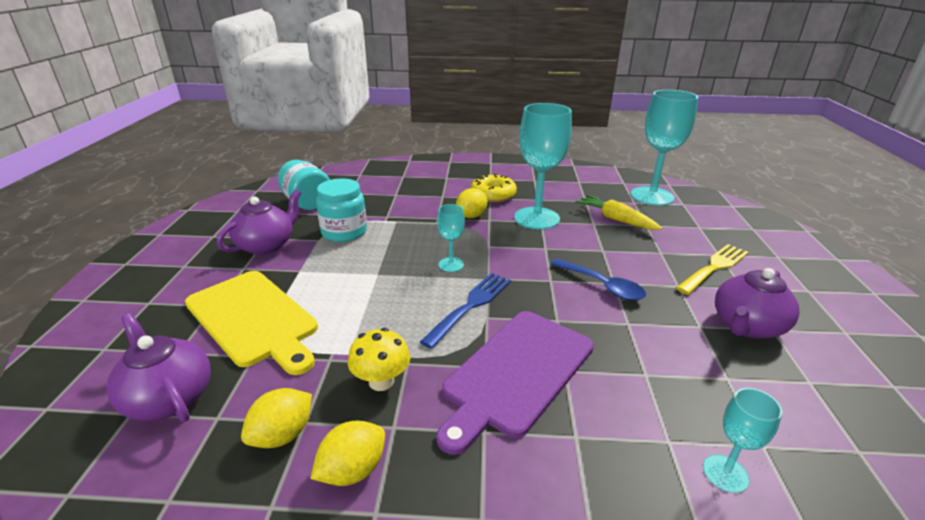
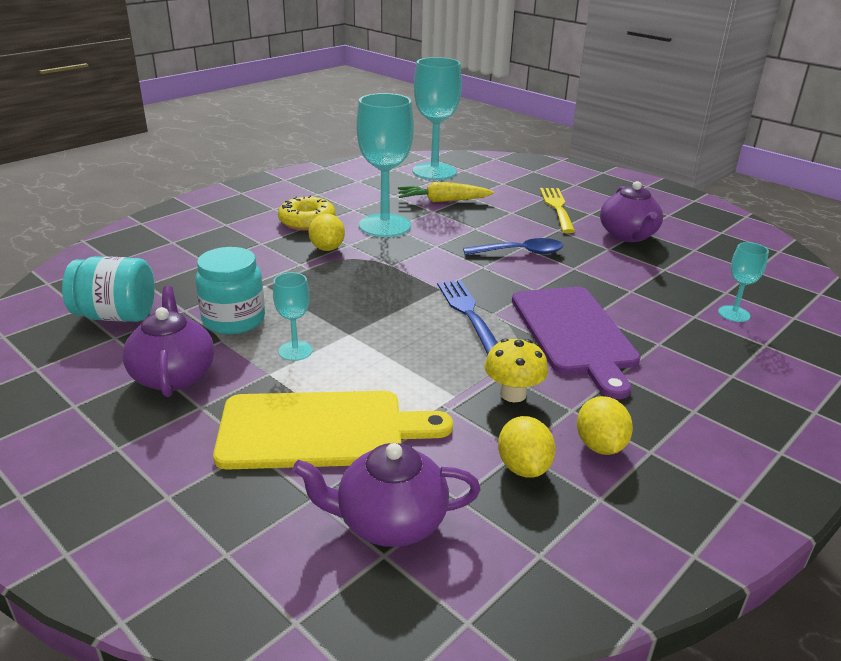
camera: 50 degrees left, 0 degrees up
turquoise goblet [437,204,465,272] -> turquoise goblet moved to [273,272,313,361]

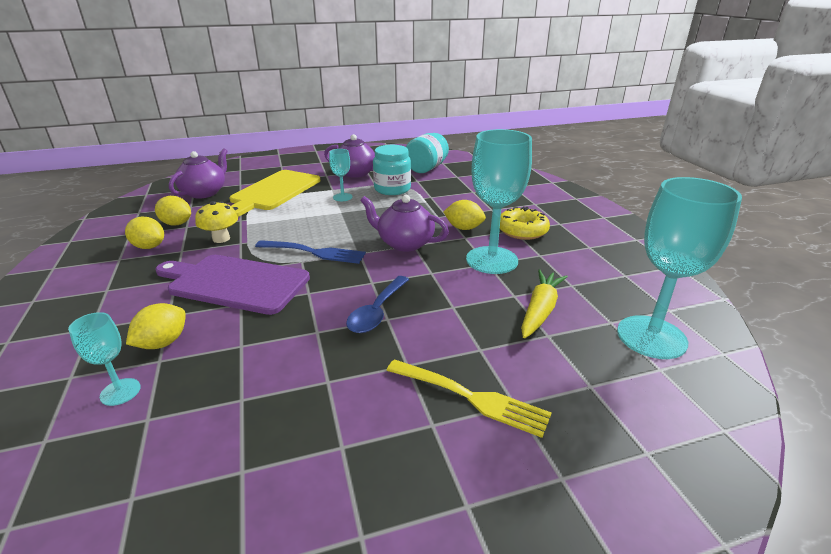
camera: 120 degrees right, 0 degrees up
purple teapot [600,181,663,242] -> purple teapot moved to [360,195,449,252]
none -> yellow lemon [126,303,186,349]

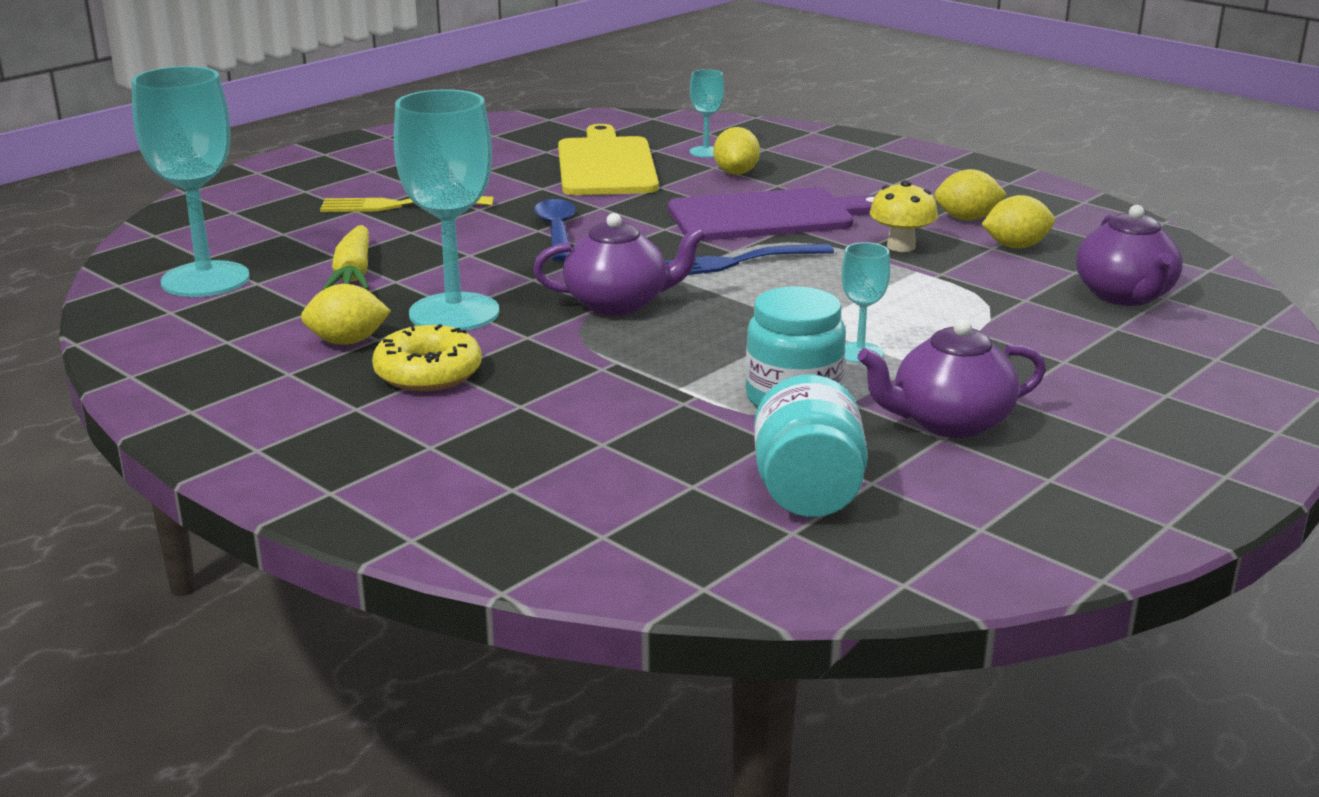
camera: 150 degrees right, 5 degrees down
yellow cutting board [229,170,320,217] -> yellow cutting board moved to [558,124,659,195]
yellow lemon [443,200,486,230] -> yellow lemon moved to [301,284,391,345]

